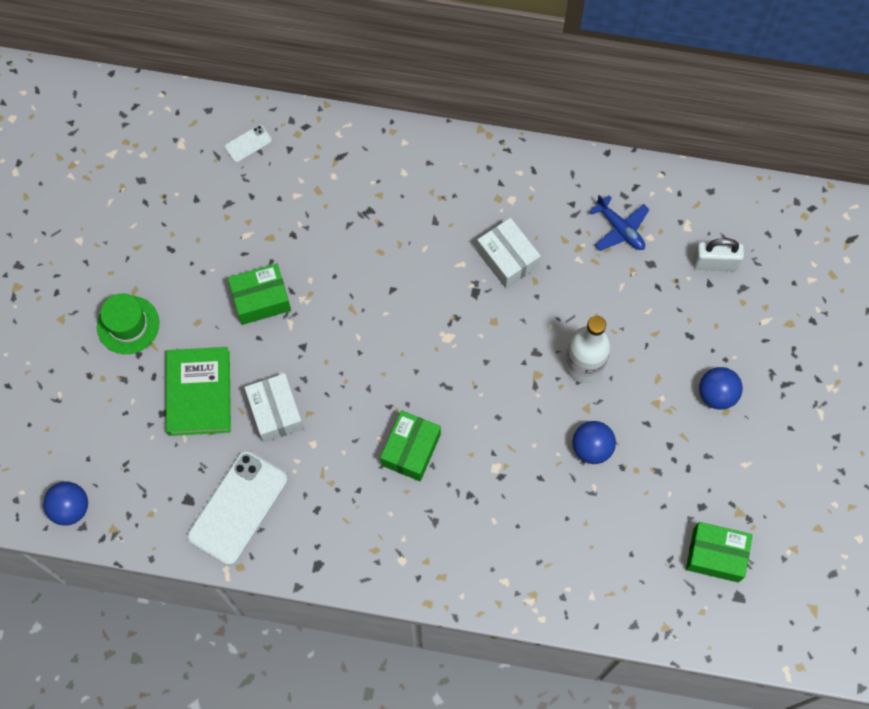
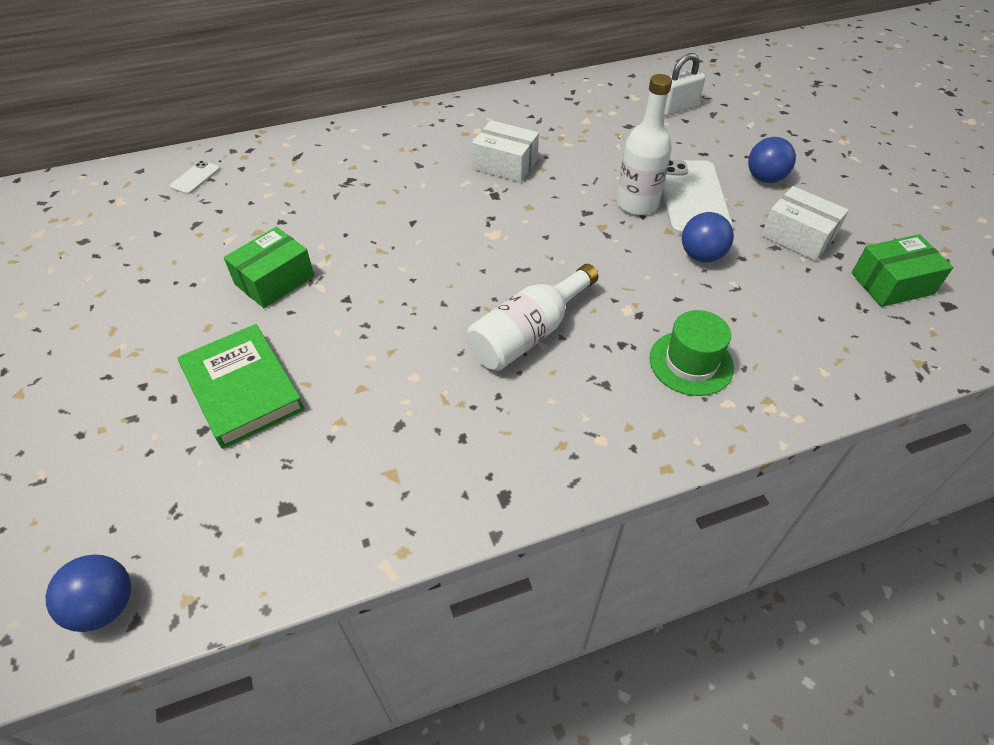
camera: 30 degrees left, 20 degrees down
green hat [97,293,159,354] -> green hat moved to [649,310,734,396]
white phone [187,451,288,565] -> white phone moved to [662,160,733,235]
white box [244,373,304,443] -> white box moved to [761,186,849,261]
green box [380,410,441,481] -> white bottle [467,264,599,371]
blue plane [589,195,649,251] -> none

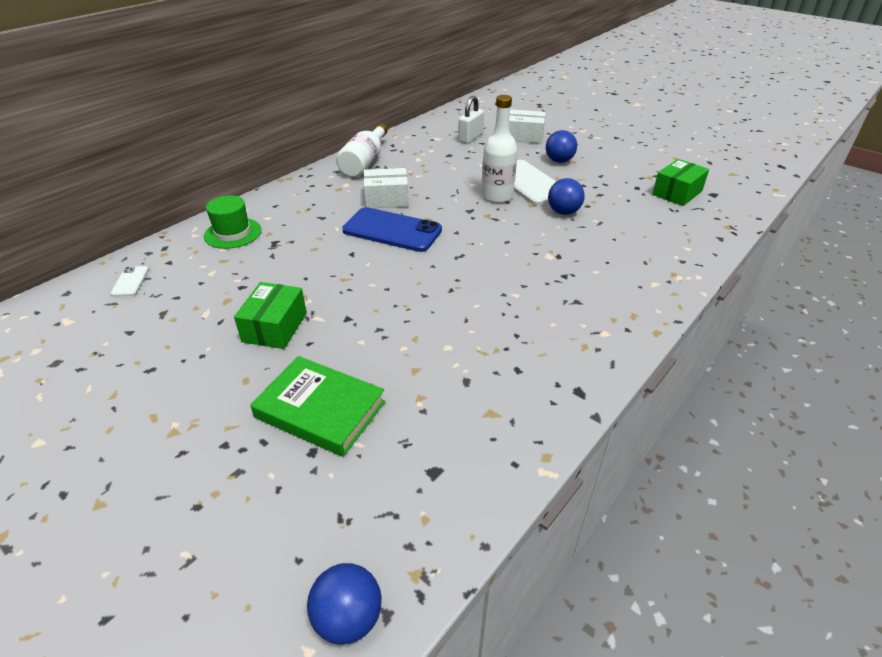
camera: 30 degrees left, 10 degrees down
white bottle [467,264,599,371] -> white bottle moved to [336,124,388,177]
green hat [649,310,734,396] -> green hat moved to [204,195,261,249]
white box [761,186,849,261] -> white box moved to [509,109,546,143]
none -> blue phone [342,207,442,252]

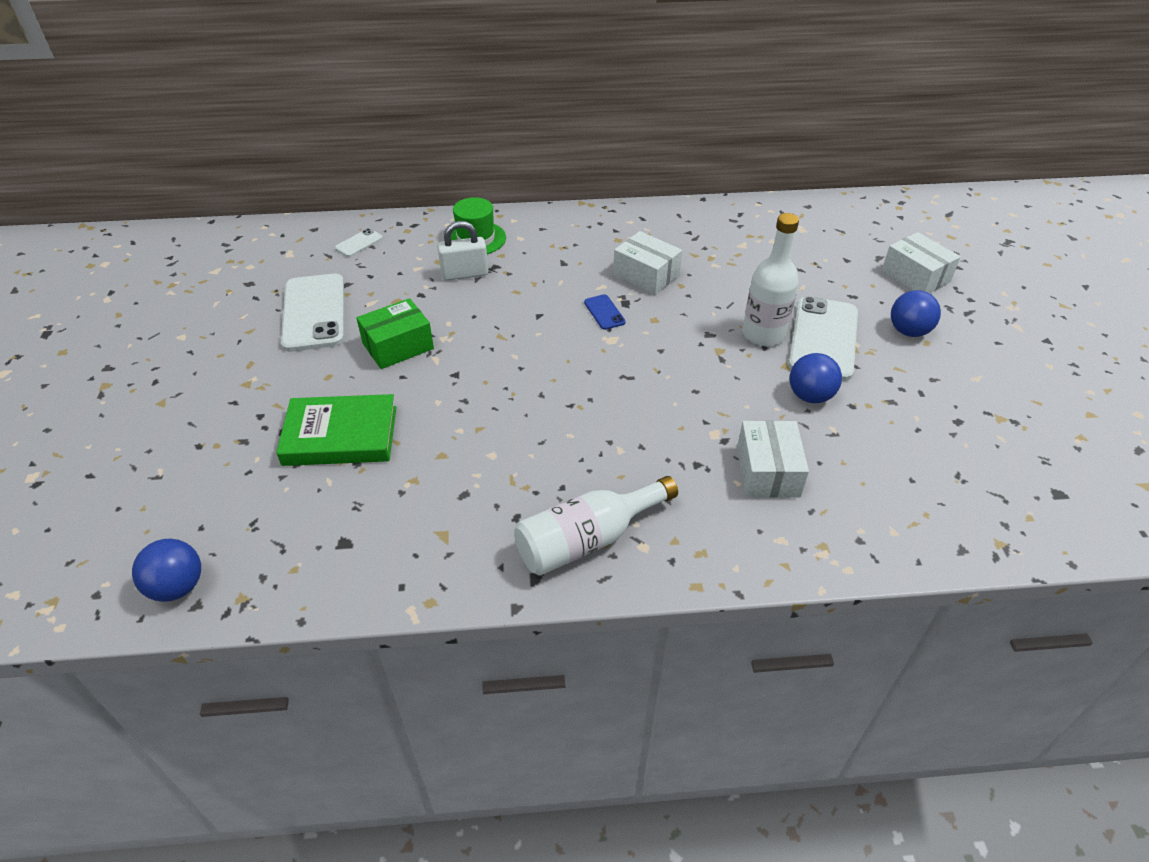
camera: 45 degrees right, 5 degrees up
green book [250,356,385,457] -> green book turned 75 degrees counterclockwise [276,394,397,466]
white bottle [336,124,388,177] -> white bottle moved to [514,476,678,576]
blue phone [342,207,442,252] -> blue phone [584,294,626,330], size x0.45
white padlock [458,96,484,144] -> white padlock moved to [437,221,488,281]
green box [652,159,709,206] -> none
none -> white phone [281,274,344,352]
none -> white box [737,420,809,498]

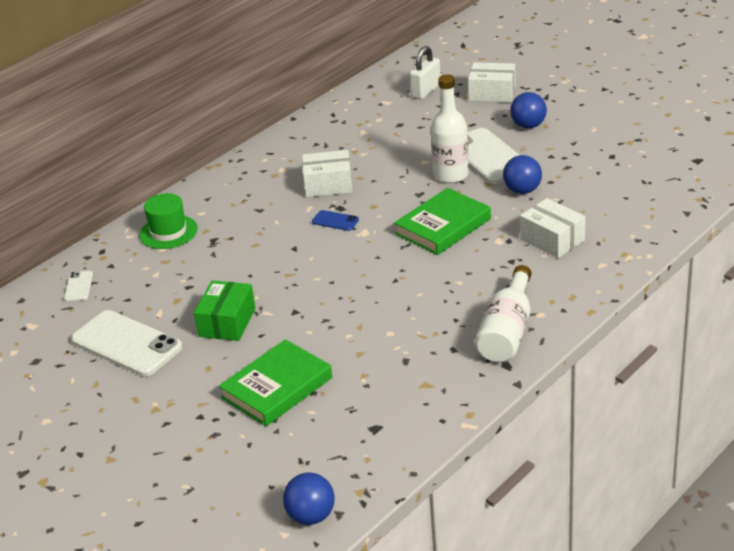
camera: 40 degrees left, 10 degrees down
white padlock [437,221,488,281] -> white padlock moved to [409,46,441,100]
none -> green book [394,188,491,255]

